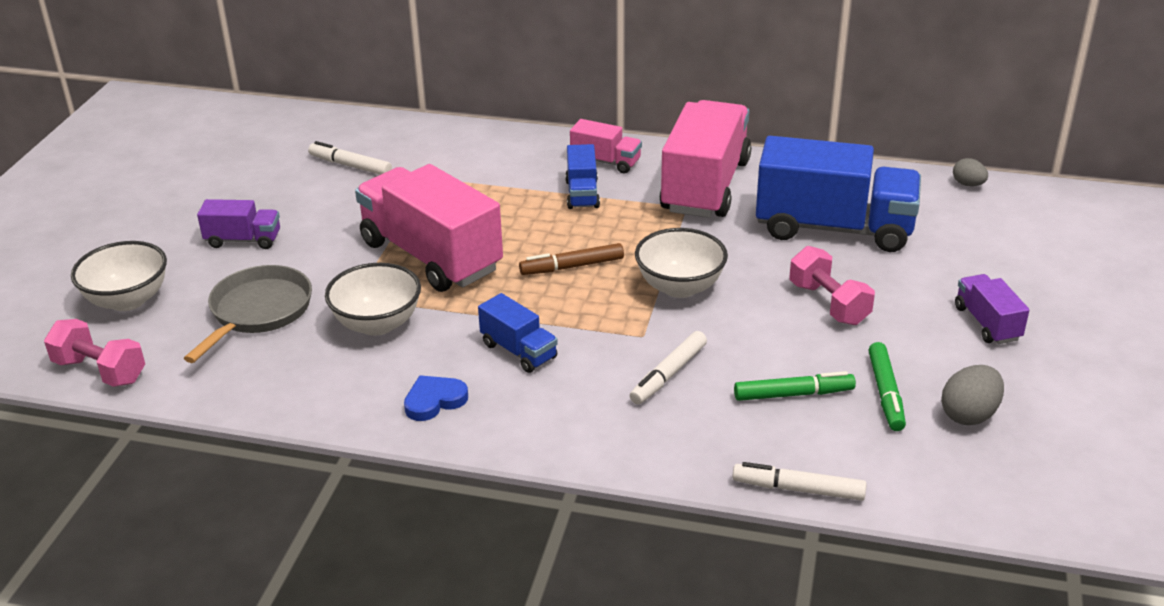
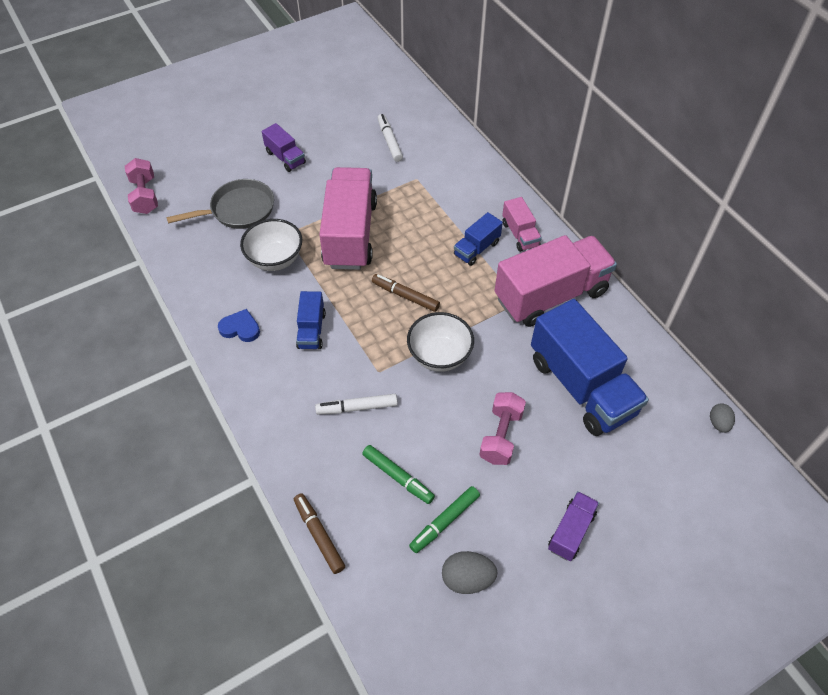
camera: 45 degrees right, 20 degrees up
white bowl [71,241,167,311] -> none
white marker [732,462,867,501] -> brown marker [294,493,345,574]

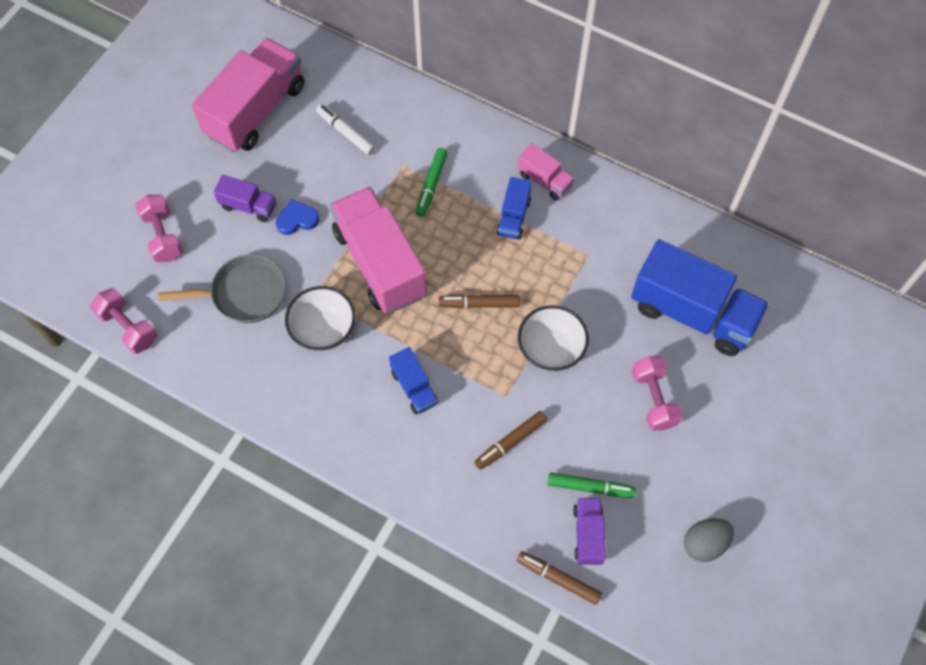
camera: 30 degrees left, 10 degrees up
grey pan [166,179,274,229] -> grey pan turned 45 degrees clockwise [158,254,286,323]
blue heart [218,309,260,342] -> blue heart moved to [276,199,319,235]
white marker [315,394,398,414] -> brown marker [474,411,547,470]
green marker [409,486,480,553] -> green marker moved to [416,148,448,217]
pink truck [495,235,617,327] -> pink truck moved to [192,38,304,152]
purple truck [548,491,599,561] -> purple truck moved to [573,498,606,565]
grey egg [710,403,735,433] -> none
none -> pink dumbbell [135,195,183,262]

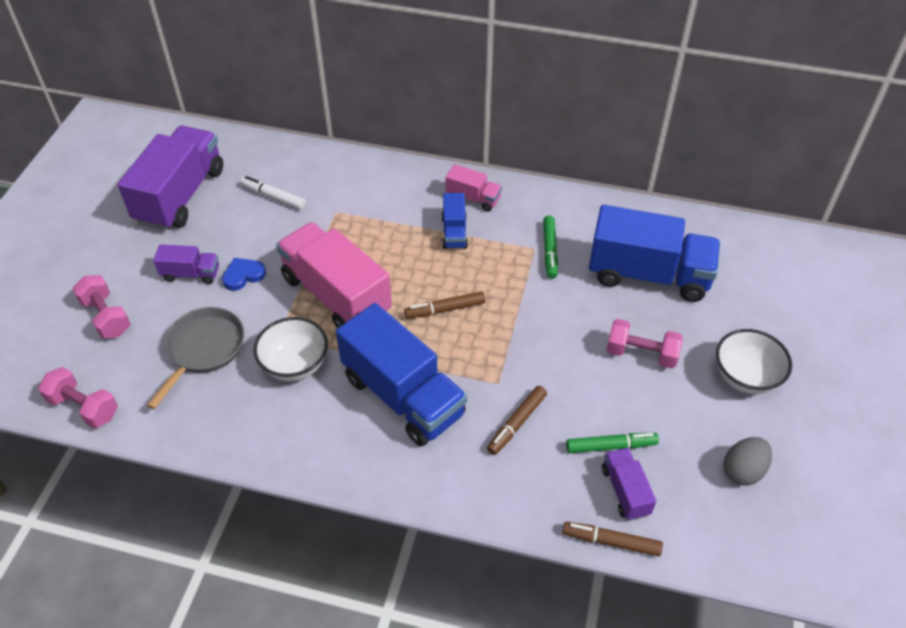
camera: 15 degrees left, 15 degrees down
grey pan [158,254,286,323] -> grey pan turned 45 degrees counterclockwise [147,307,244,409]
pink truck [192,38,304,152] -> purple truck [118,126,223,231]
blue truck [389,347,439,415] -> blue truck [336,303,467,447], size x2.10
green marker [416,148,448,217] -> green marker moved to [543,215,558,279]
white bowl [518,305,589,372] -> white bowl moved to [716,329,792,394]
pink dumbbell [632,356,682,431] -> pink dumbbell turned 45 degrees counterclockwise [606,319,683,369]

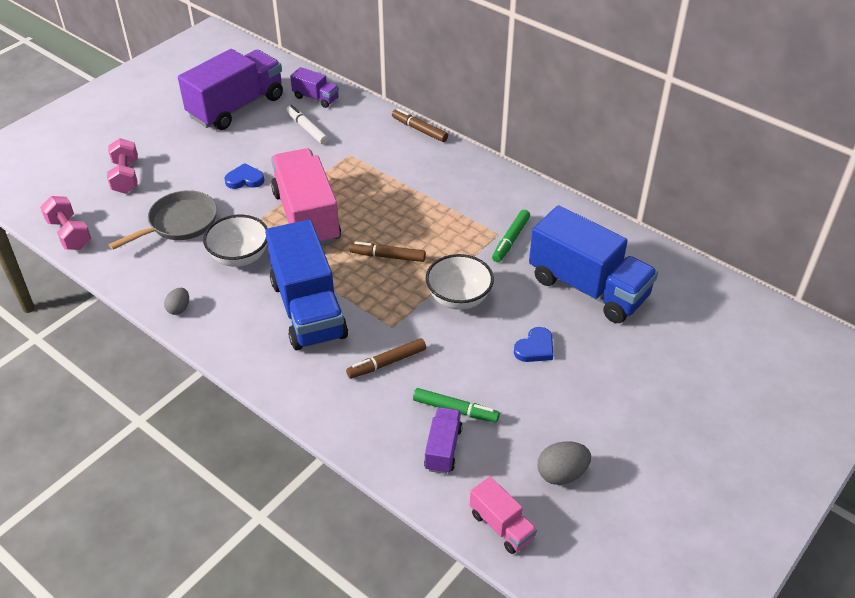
camera: 25 degrees right, 5 degrees down
purple truck [153,244,219,284] -> purple truck moved to [290,67,339,108]
blue truck [441,193,468,249] -> none
pink truck [446,164,502,212] -> pink truck moved to [470,477,537,554]
brown marker [562,521,663,557] -> brown marker moved to [392,109,448,142]
pink dumbbell [606,319,683,369] -> blue heart [514,327,553,362]
white bowl [716,329,792,394] -> white bowl moved to [426,254,494,310]
none -> grey egg [164,288,189,315]

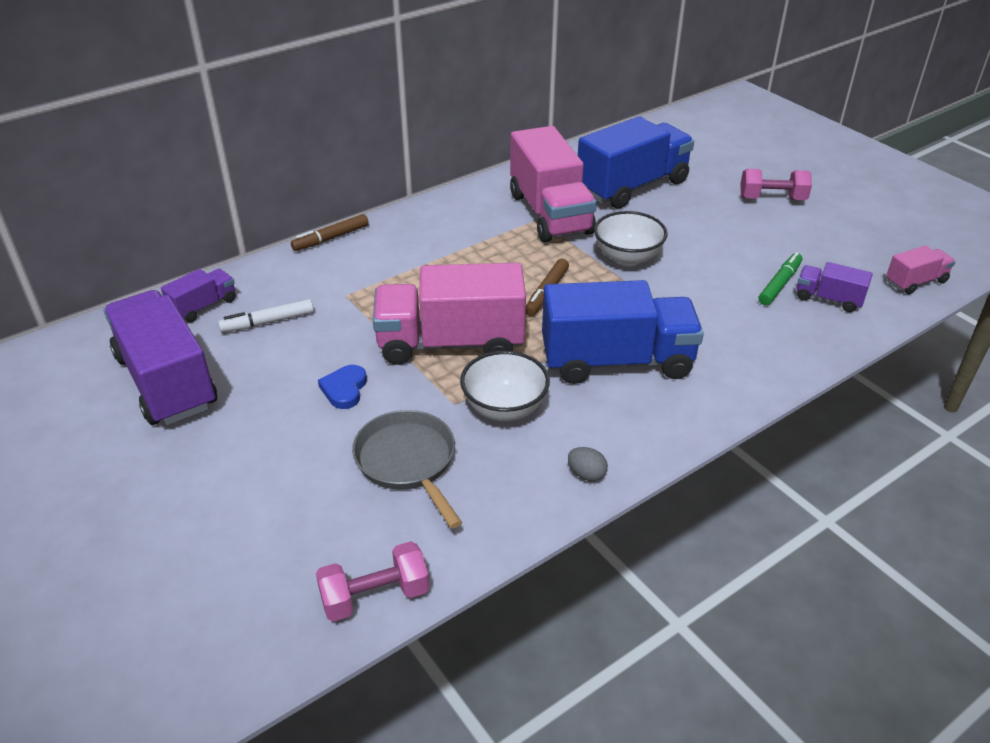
camera: 75 degrees left, 5 degrees down
pink dumbbell [107,138,138,194] -> pink dumbbell moved to [740,169,812,200]
brown marker [346,338,426,379] -> none
green marker [492,210,530,262] -> pink truck [510,126,597,242]
blue heart [514,327,553,362] -> none
grey egg [538,441,591,485] -> none

